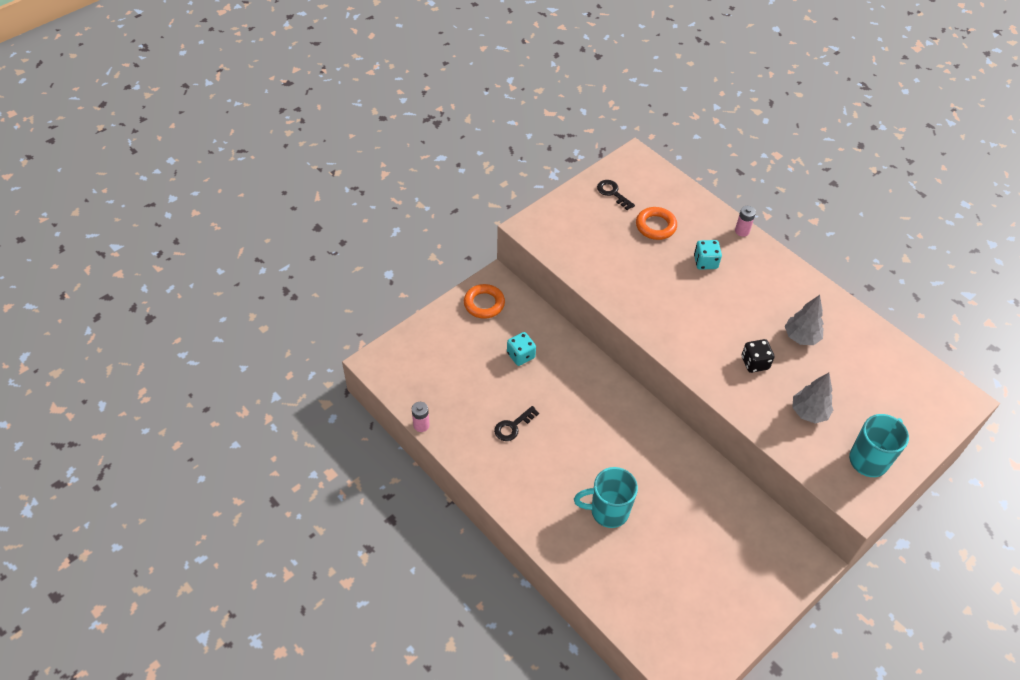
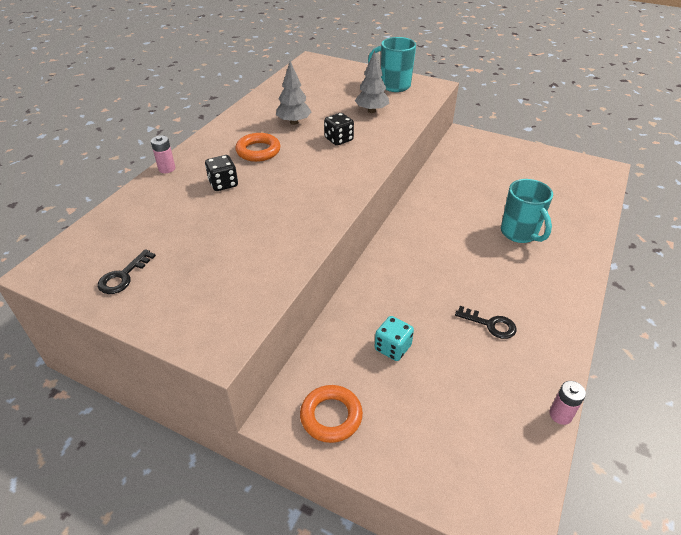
camera: 110 degrees left, 10 degrees down
orange ring [636,207,677,240] -> orange ring moved to [235,133,280,162]
turquoise dice [694,240,722,270] -> black dice [205,155,238,191]

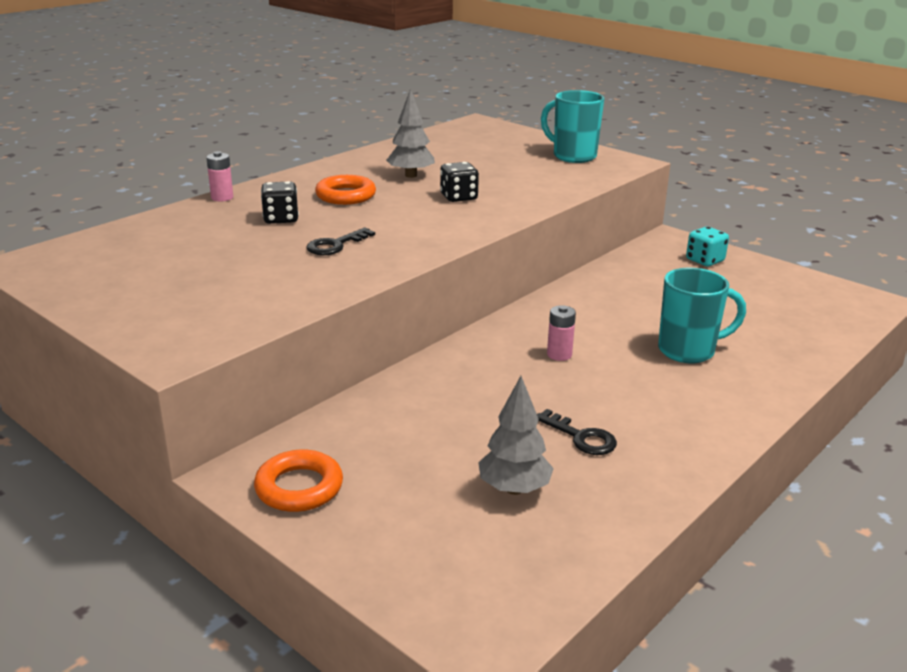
camera: 15 degrees right, 15 degrees down
black key [98,249,156,294] -> black key moved to [306,227,375,255]
grey tree [355,50,389,113] -> grey tree moved to [478,376,554,495]
turquoise dice [375,316,414,361] -> turquoise dice moved to [686,227,729,266]
turquoise mug [501,179,553,243] -> turquoise mug turned 90 degrees counterclockwise [658,268,746,363]
pink battery [549,381,586,425] -> pink battery moved to [547,305,576,361]

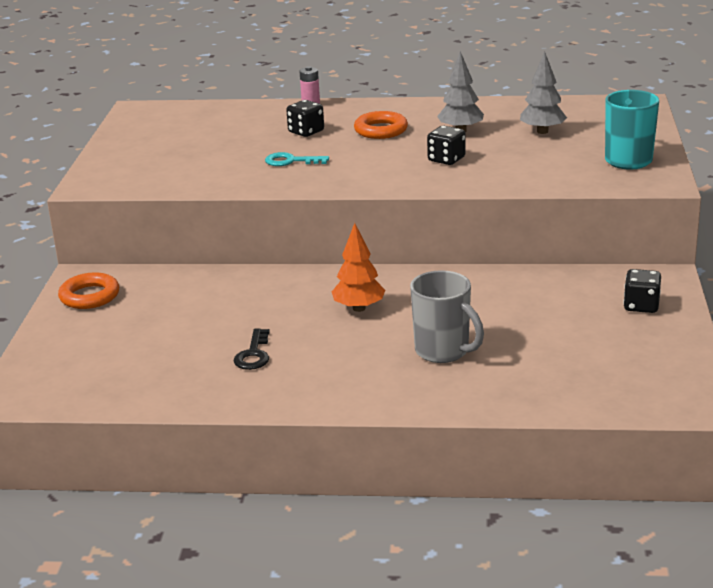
camera: 55 degrees right, 0 degrees up
black key [306,227,375,255] -> turquoise key [265,152,329,166]
grey tree [478,376,554,495] -> grey tree moved to [520,51,567,134]
pink battery [547,305,576,361] -> orange tree [332,223,385,312]
turquoise mug [658,268,746,363] -> grey mug [410,270,484,363]
turquoise dice [686,227,729,266] -> black dice [623,269,661,313]

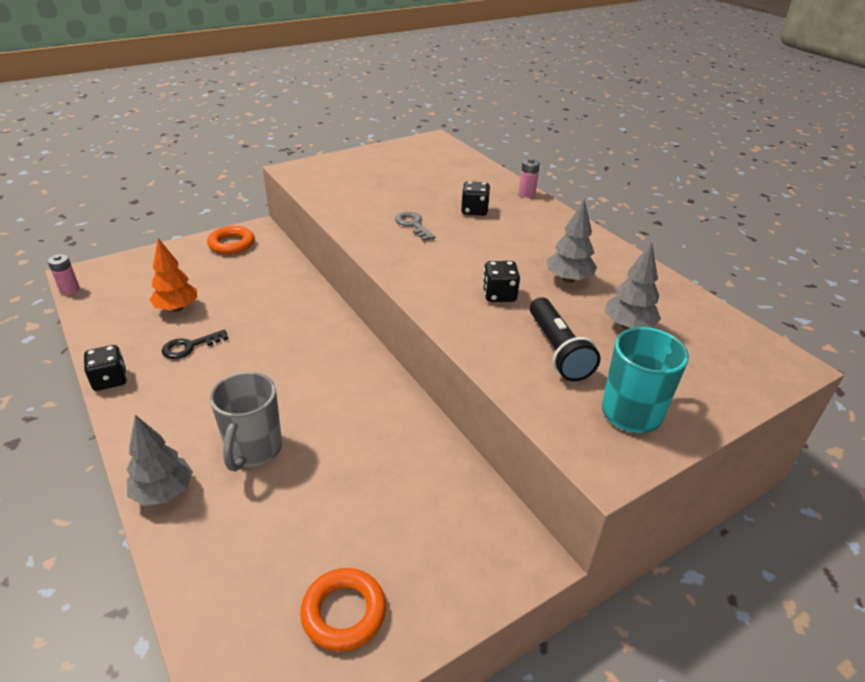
camera: 50 degrees right, 10 degrees up
turquoise key [265,152,329,166] -> grey key [395,212,436,241]
orange tree [332,223,385,312] -> orange tree moved to [150,238,197,312]
orange ring [354,111,408,139] -> orange ring moved to [300,568,386,652]
black dice [623,269,661,313] -> black dice moved to [84,345,127,391]
none -> pink battery [47,254,80,295]
none -> grey tree [127,415,193,506]
none -> black flashlight [530,297,600,381]

